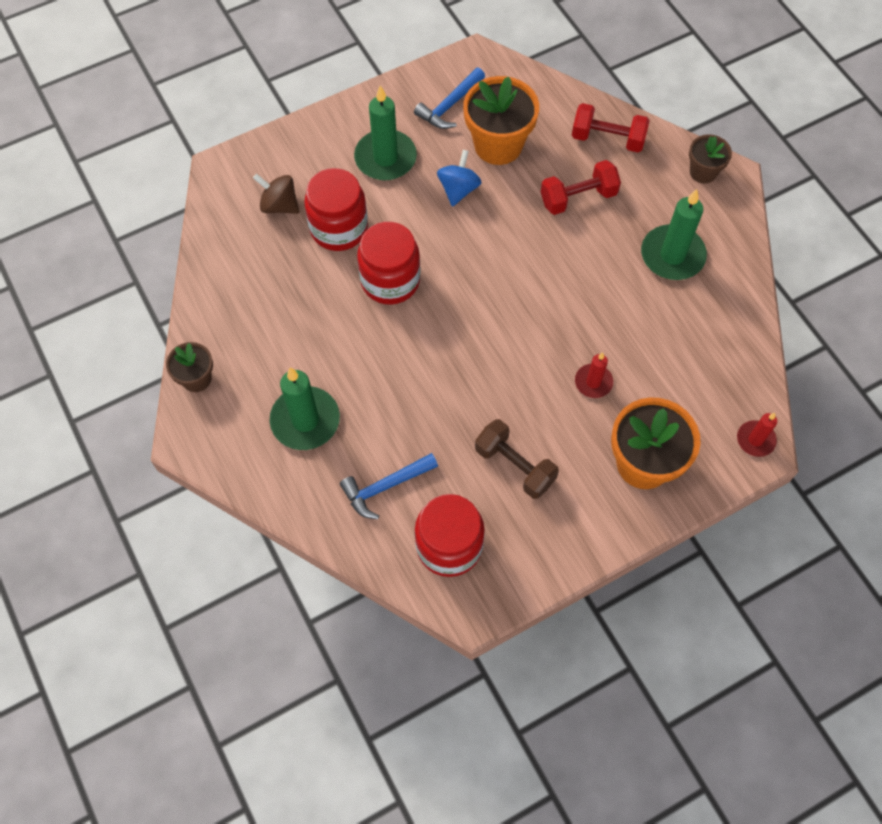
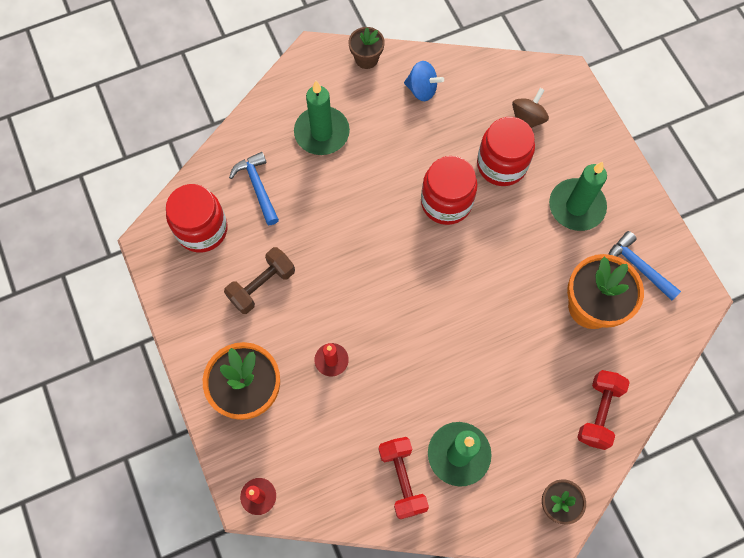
camera: 95 degrees right, 5 degrees up
blue spinning top [437,150,482,207] -> blue spinning top moved to [404,61,444,101]
red dumbbell [541,160,621,215] -> red dumbbell moved to [379,437,429,519]

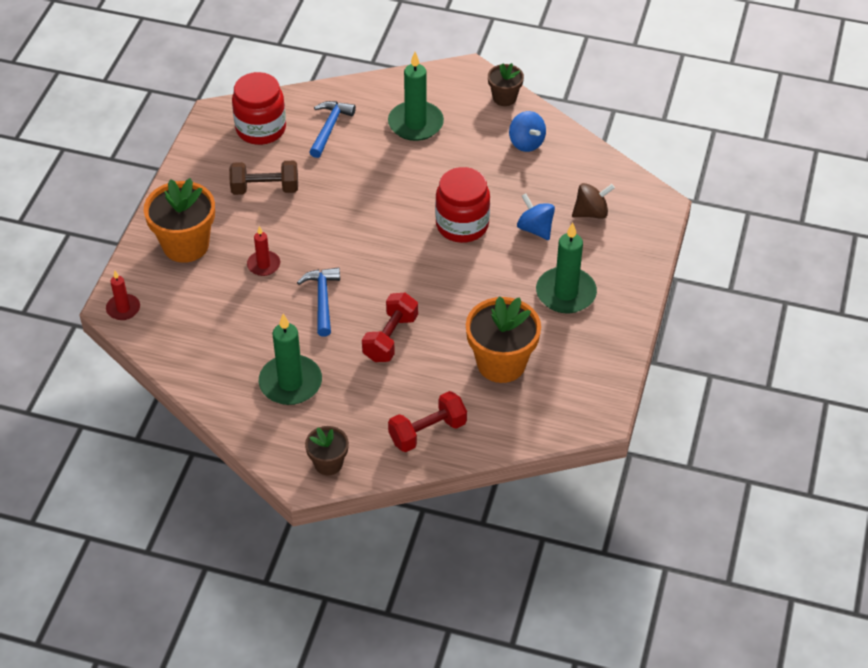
camera: 40 degrees right, 20 degrees down
red dumbbell [379,437,429,519] -> red dumbbell moved to [362,293,418,362]
red jar [477,117,535,186] -> blue spinning top [517,193,555,240]
blue hammer [608,231,681,301] -> blue hammer moved to [297,267,340,337]

